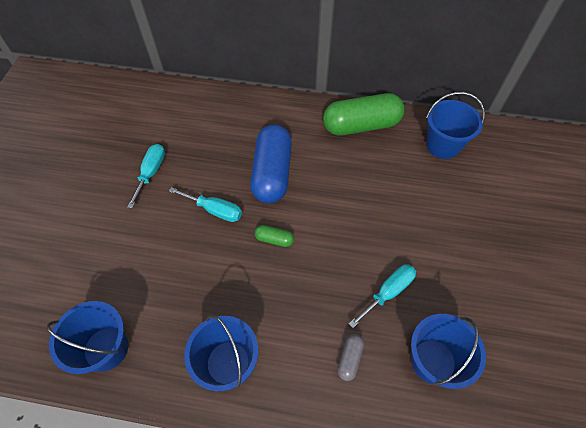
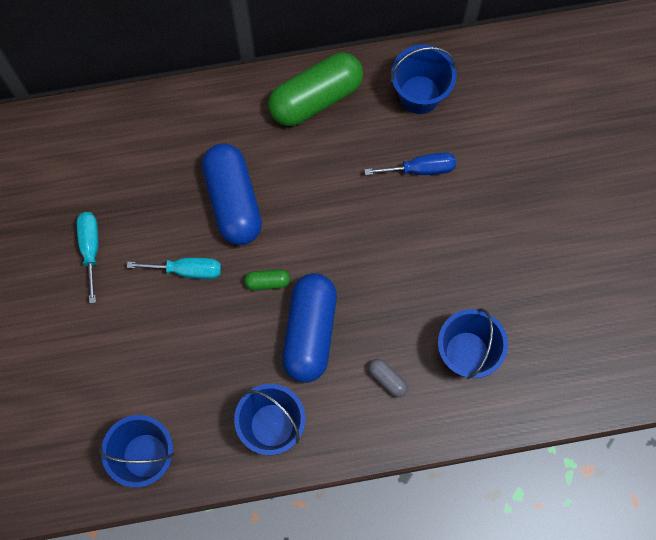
camera: 20 degrees left, 15 degrees up
grey capsule [337,334,364,381] -> grey capsule turned 45 degrees counterclockwise [368,359,408,397]
turquoise screwdriver [349,264,416,328] -> none
none -> blue capsule [282,273,337,383]
none -> blue screwdriver [364,152,456,175]

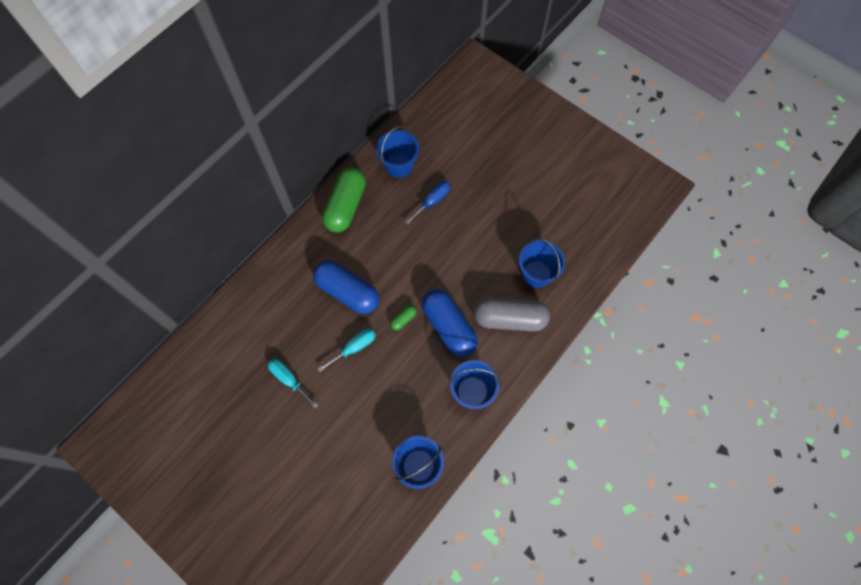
camera: 40 degrees left, 5 degrees down
grey capsule [368,359,408,397] -> grey capsule [474,297,550,332], size x2.36

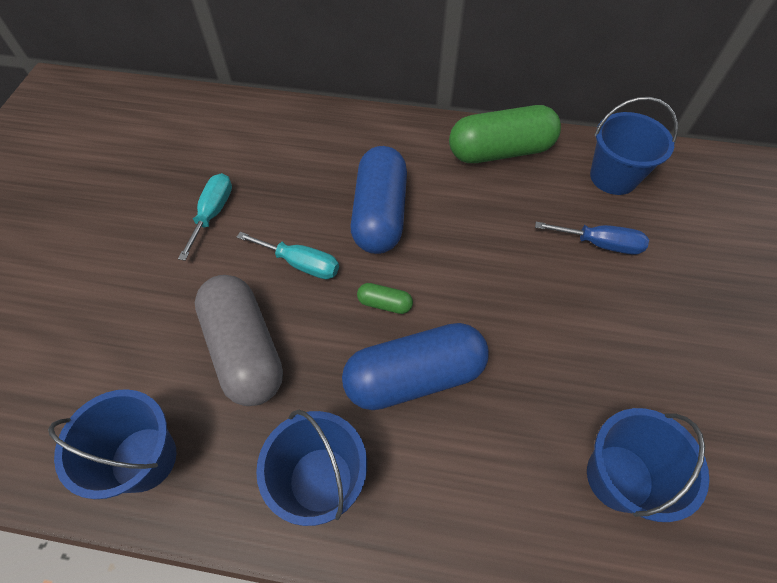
camera: 60 degrees right, 10 degrees down
blue capsule [422,289,478,357] -> blue capsule turned 45 degrees clockwise [342,323,489,410]
grey capsule [474,297,550,332] -> grey capsule moved to [195,275,283,406]

